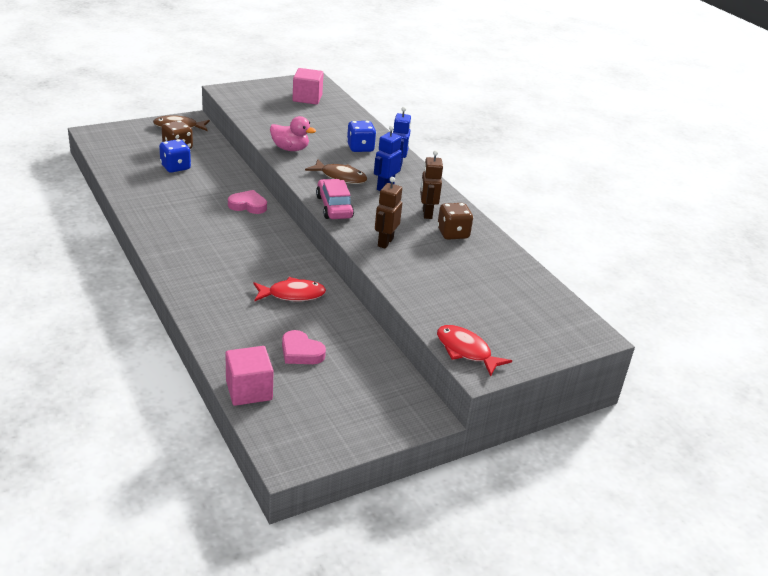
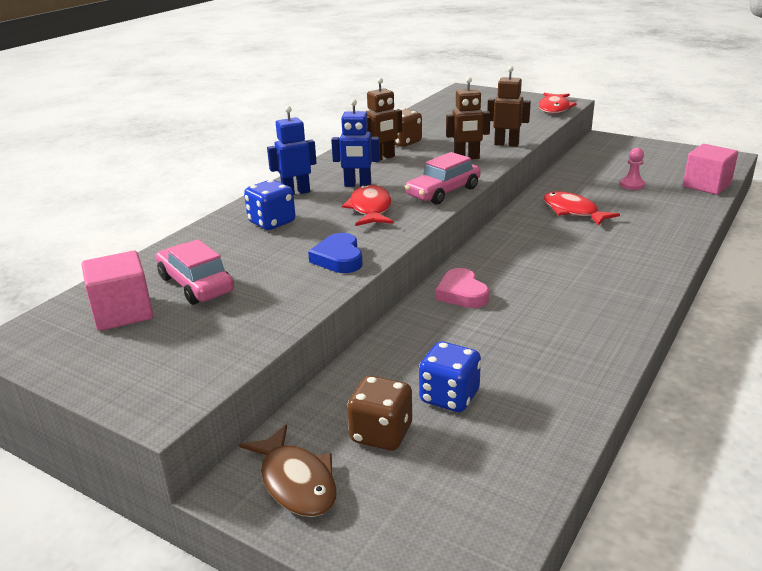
camera: 115 degrees left, 5 degrees down
pink duck [270,116,316,151] -> blue heart [308,233,363,273]
pink heart [282,330,326,364] -> pink pawn [620,148,645,190]
brown fish [305,159,368,184] -> red fish [342,184,394,226]
none -> pink car [156,239,234,305]
none -> brown robot [487,66,531,147]

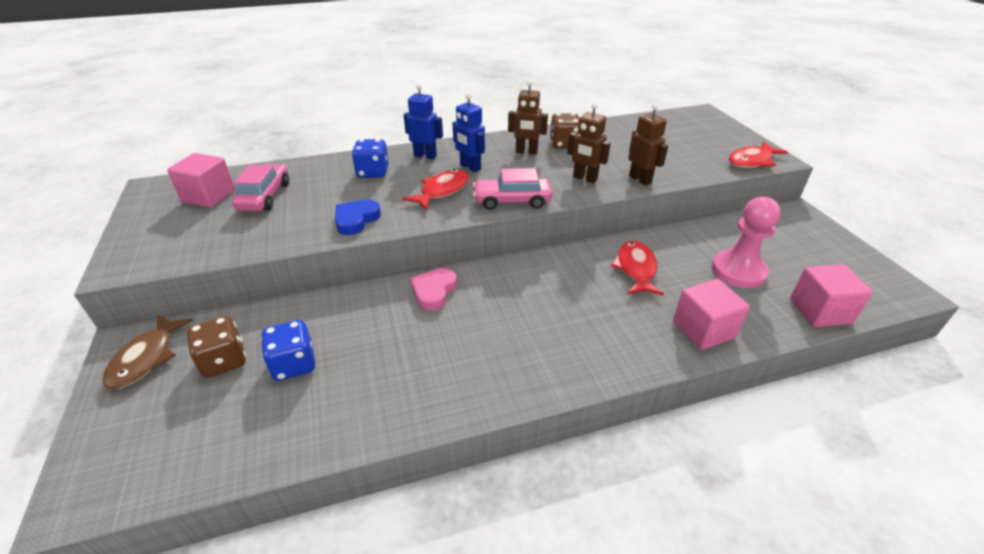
camera: 40 degrees right, 10 degrees up
pink pawn [620,148,645,190] -> pink pawn [712,197,781,288], size x1.97
none -> pink cube [673,279,750,350]

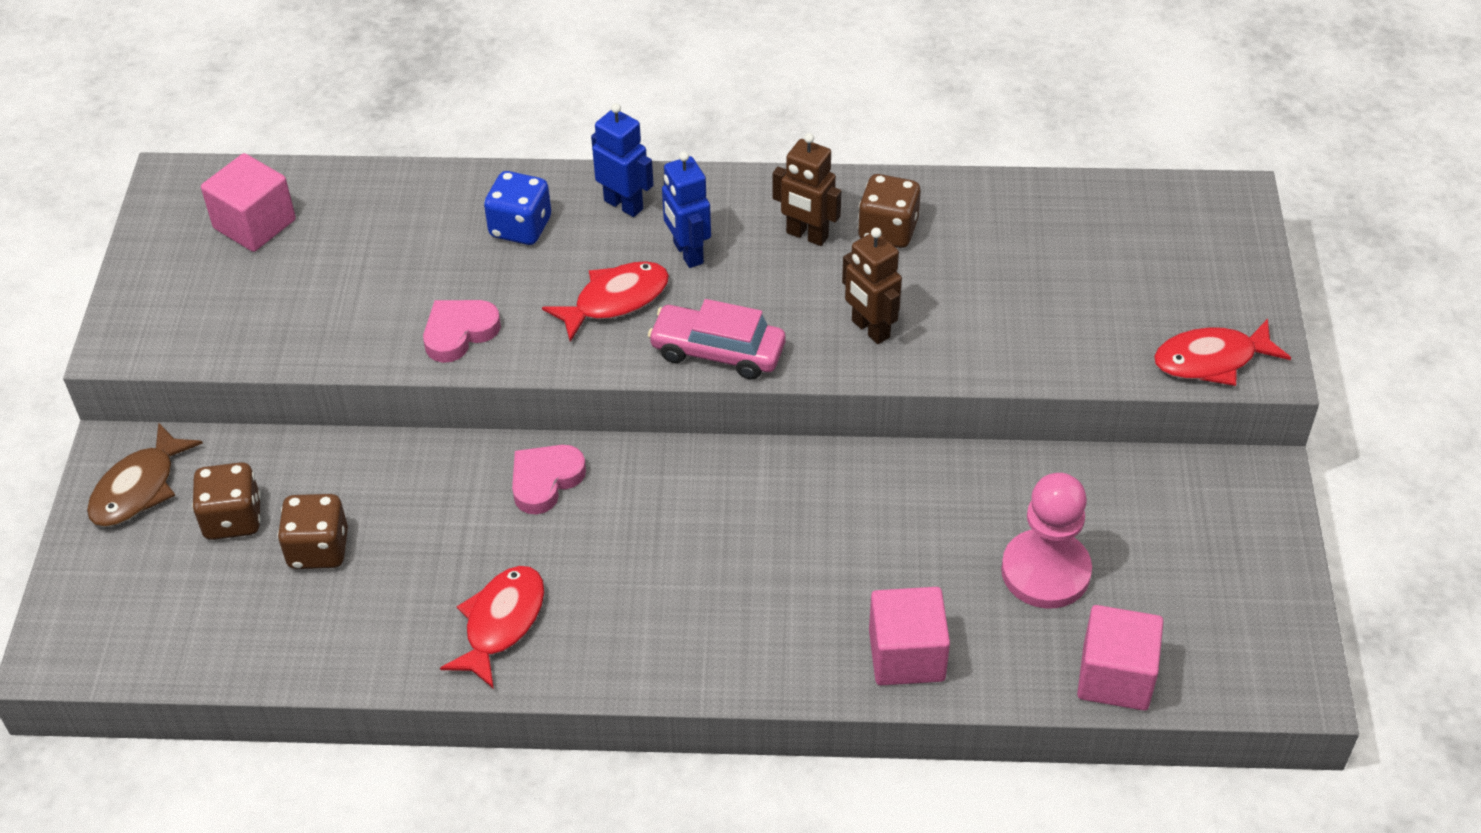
camera: 20 degrees right, 10 degrees up
pink car [232,164,289,211] -> none
blue dice [261,320,315,381] -> brown dice [277,494,348,569]
blue heart [335,199,381,235] -> pink heart [423,300,501,363]
red fish [611,241,664,295] -> red fish moved to [440,566,545,689]
brown robot [628,104,668,186] -> none

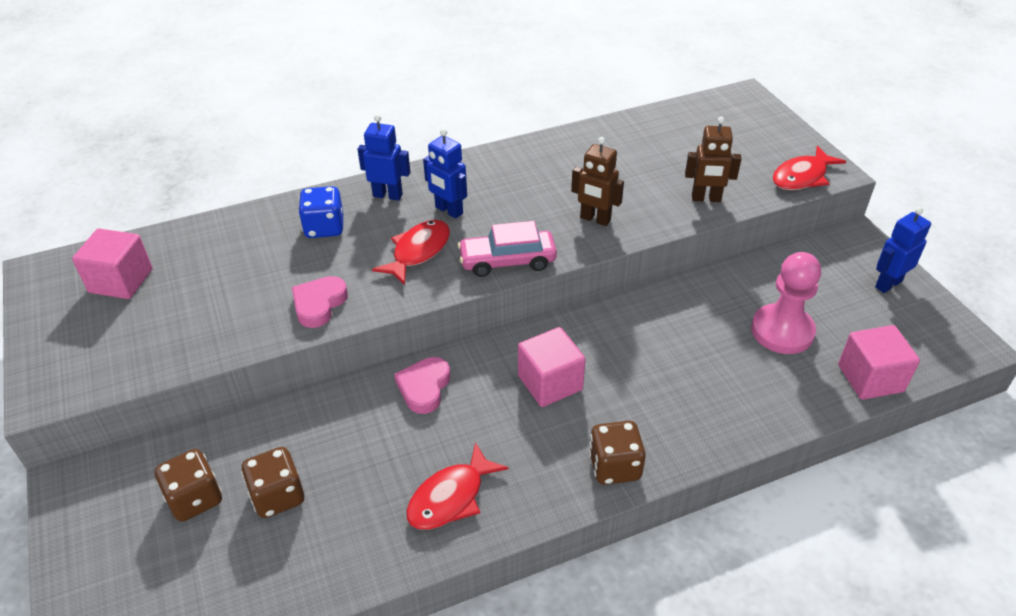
camera: 25 degrees left, 5 degrees down
brown fish [87,422,203,527] -> none
red fish [440,566,545,689] -> red fish turned 135 degrees counterclockwise [406,442,509,530]
brown robot [773,133,841,246] -> brown robot moved to [685,117,742,202]
brown dice [858,174,921,248] -> brown dice moved to [589,421,646,485]
pink cube [869,587,950,685] -> pink cube moved to [518,327,586,407]
none -> blue robot [875,207,931,293]

